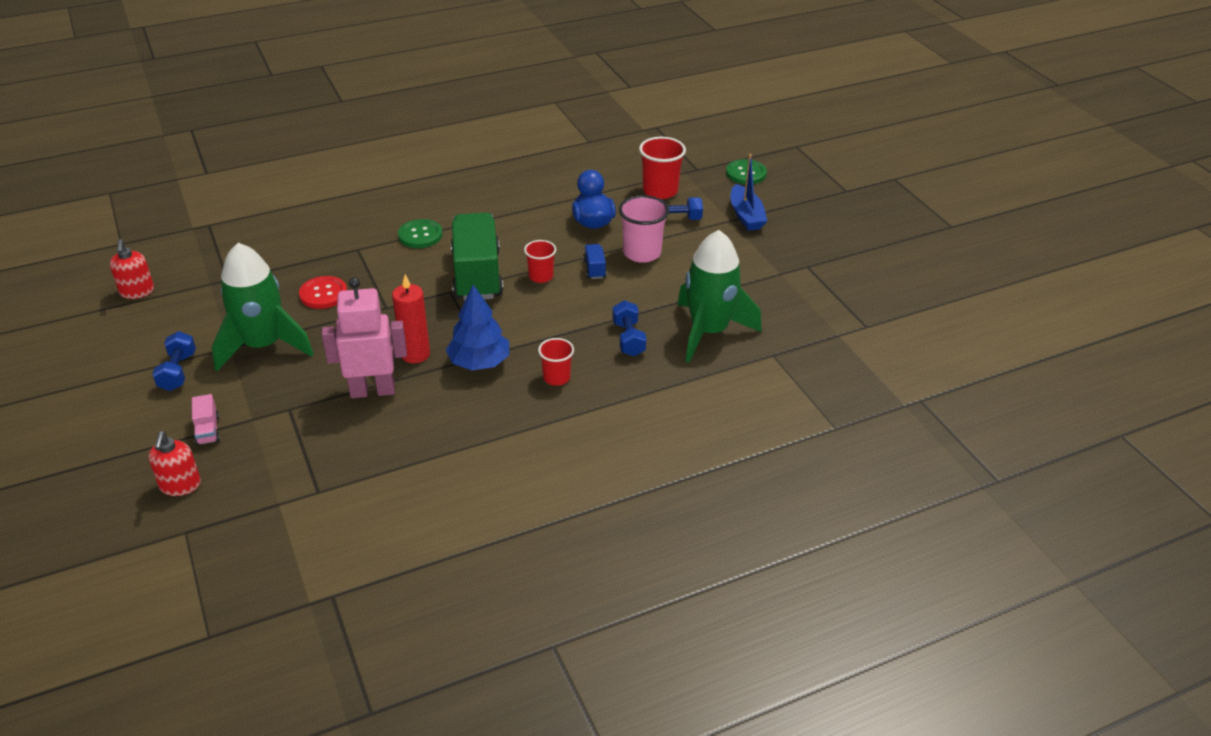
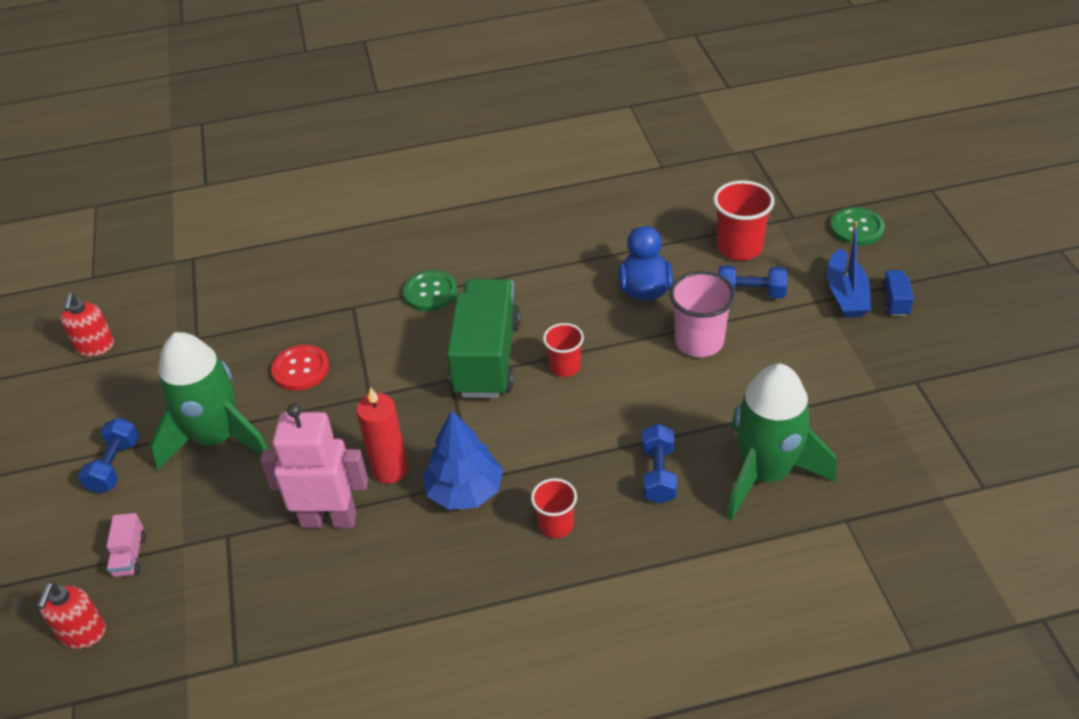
camera: 15 degrees right, 5 degrees up
blue truck [583,244,606,279] -> blue truck moved to [881,270,914,316]

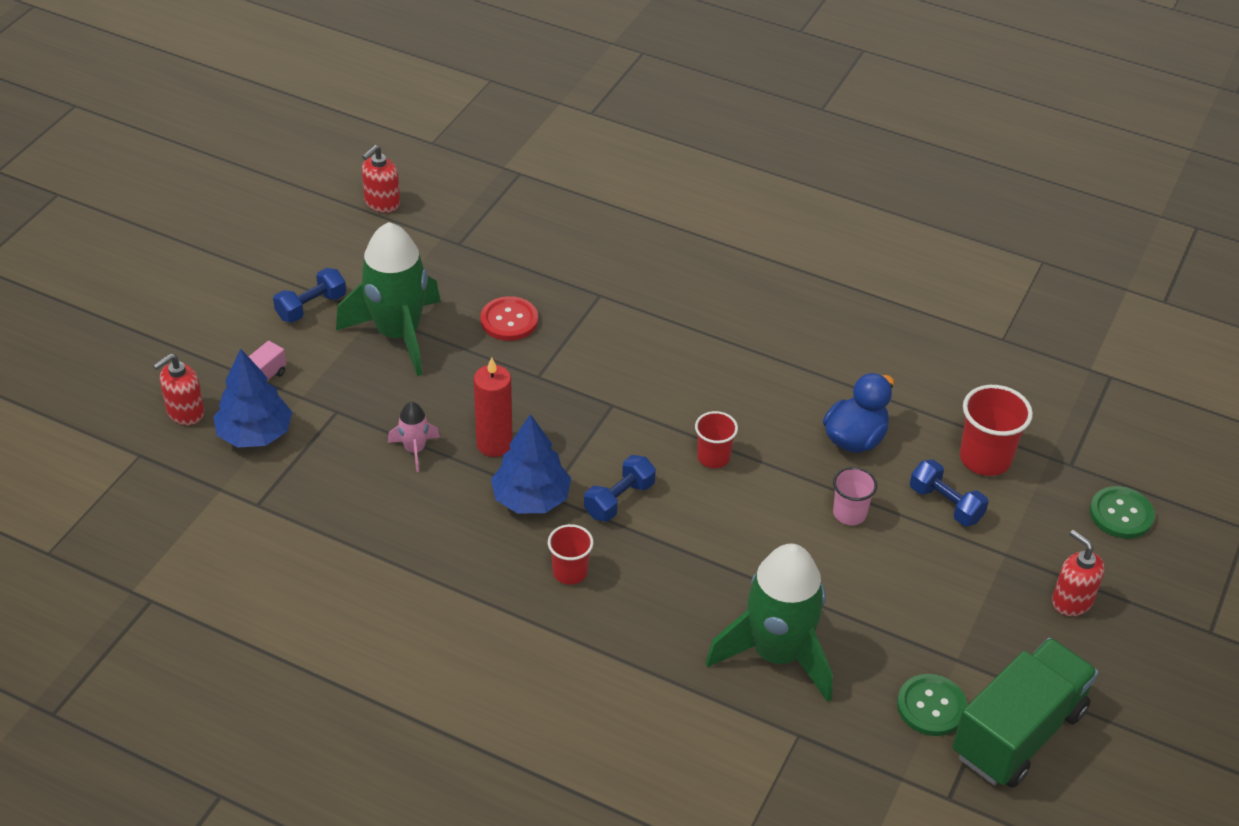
camera: 35 degrees right, 0 degrees up
pink robot [260,404,368,528] -> pink rocket [388,402,440,472]
green button [403,270,457,311] -> green button moved to [897,674,967,736]
green truck [447,279,521,398] -> green truck moved to [952,638,1098,788]
blue dumbbell [642,424,677,504] -> blue dumbbell moved to [584,455,656,522]
pink cup [669,271,735,357] -> pink cup [833,467,877,525], size x0.63
blue boat [827,221,871,318] -> none
blue truck [881,270,914,316] -> red soap dispenser [1052,530,1105,616]
none -> blue tree [213,349,292,448]

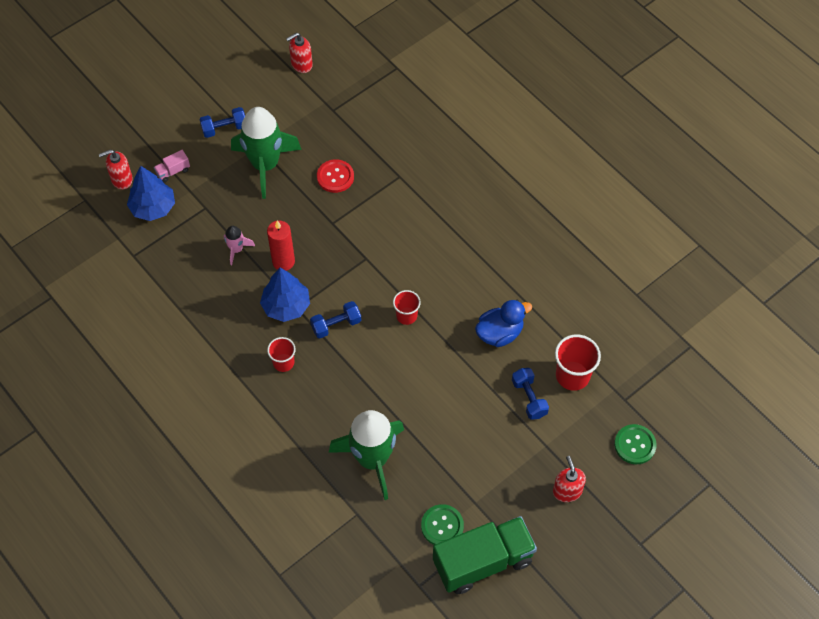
camera: 25 degrees right, 15 degrees up
pink cup [833,467,877,525] -> none

